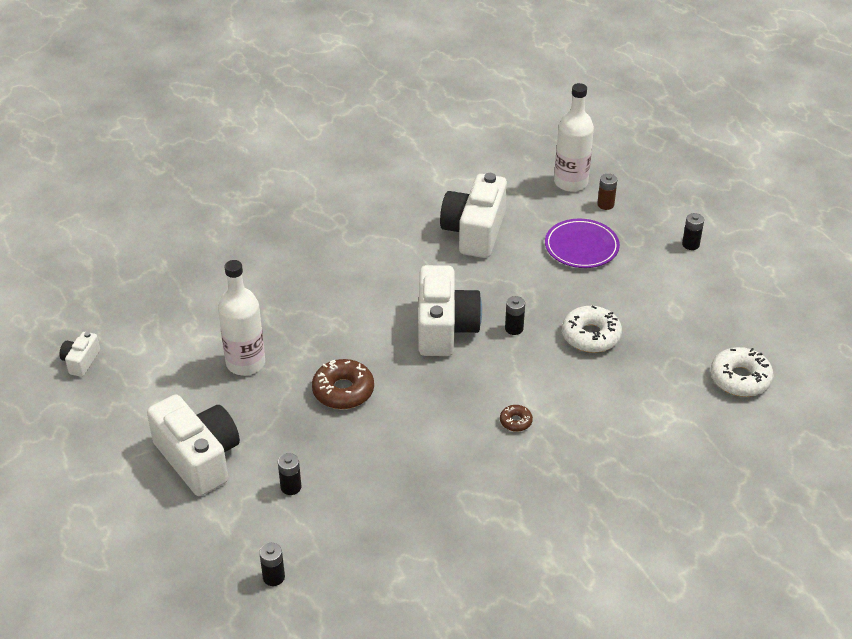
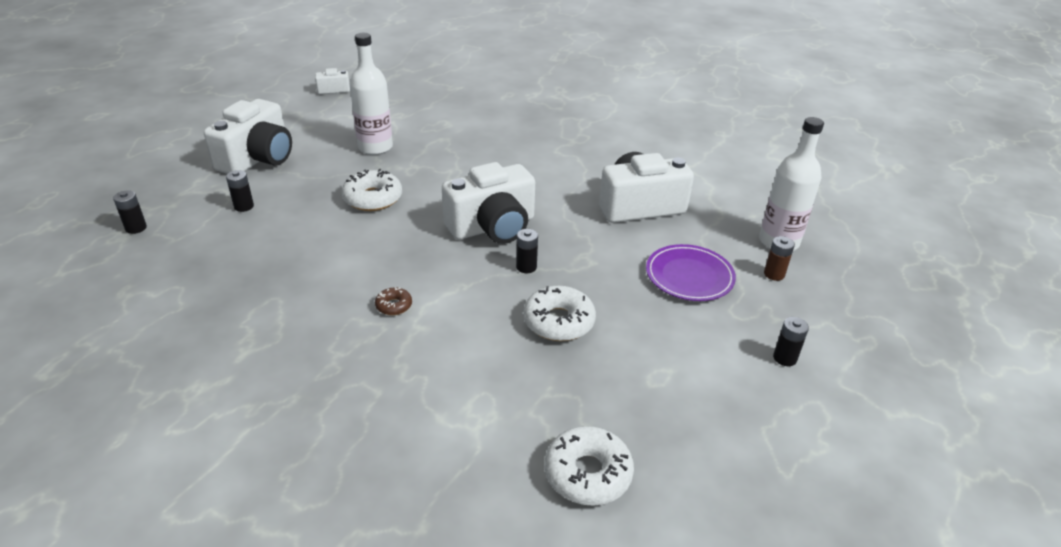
camera: 60 degrees right, 5 degrees down
brown donut [312,359,374,409] -> white donut [342,169,402,211]

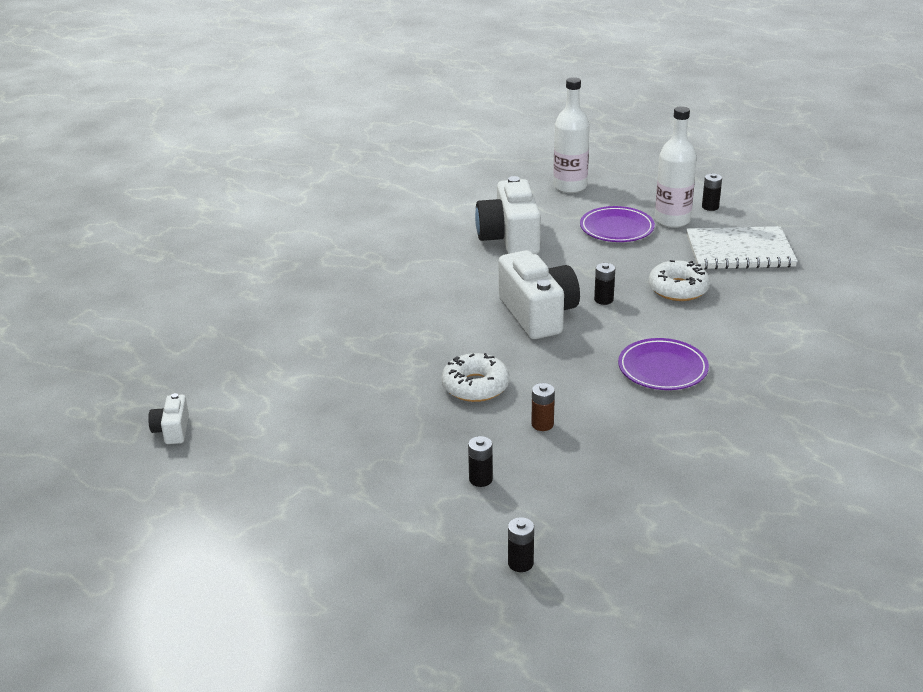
camera: 80 degrees left, 5 degrees down
white camera [204,99,292,174] -> none
white bottle [350,33,393,155] -> white bottle moved to [655,106,697,228]
brown donut [375,287,412,315] -> purple plate [618,338,709,390]
white donut [545,426,634,506] -> none
brown battery [764,236,795,281] -> brown battery moved to [531,383,555,431]
none -> white notebook [686,226,798,270]

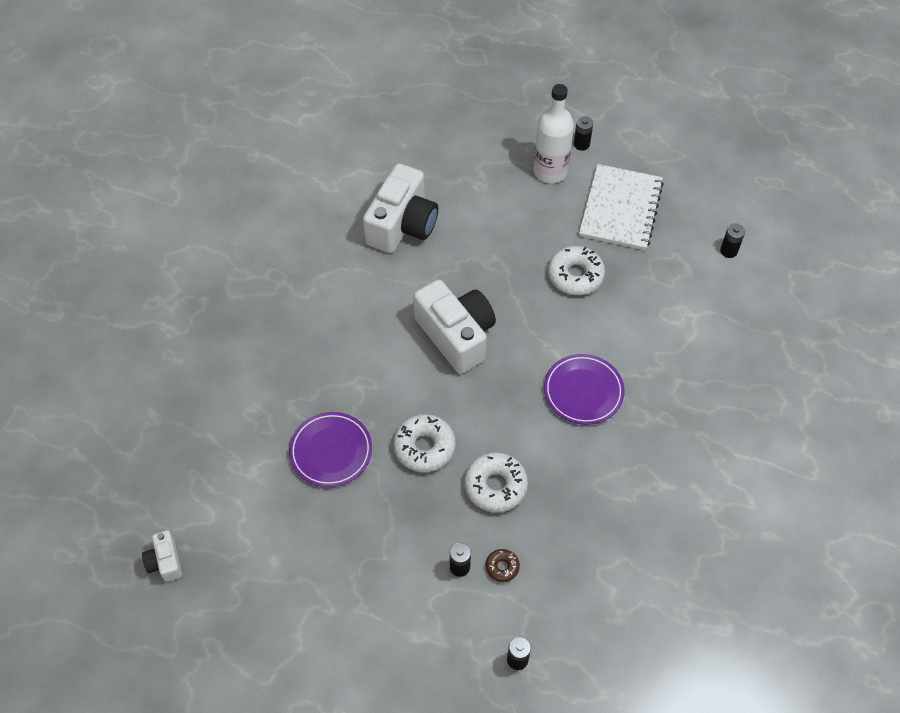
camera: 15 degrees left, 25 degrees up
white camera [475,176,541,254] -> white camera turned 135 degrees counterclockwise [363,163,438,253]
brown battery [531,383,555,431] -> white donut [464,452,528,513]
white bottle [553,77,590,193] -> none
purple plate [580,206,655,242] -> purple plate moved to [289,412,372,487]
black battery [594,263,615,305] -> black battery moved to [720,224,745,258]
white notebook [686,226,798,270] -> white notebook turned 60 degrees counterclockwise [579,164,664,250]
none -> brown donut [486,549,520,582]

